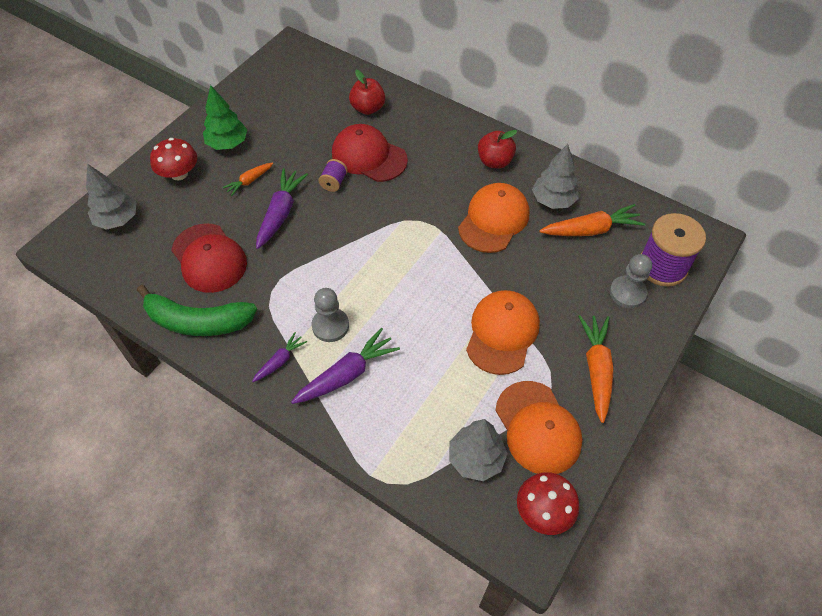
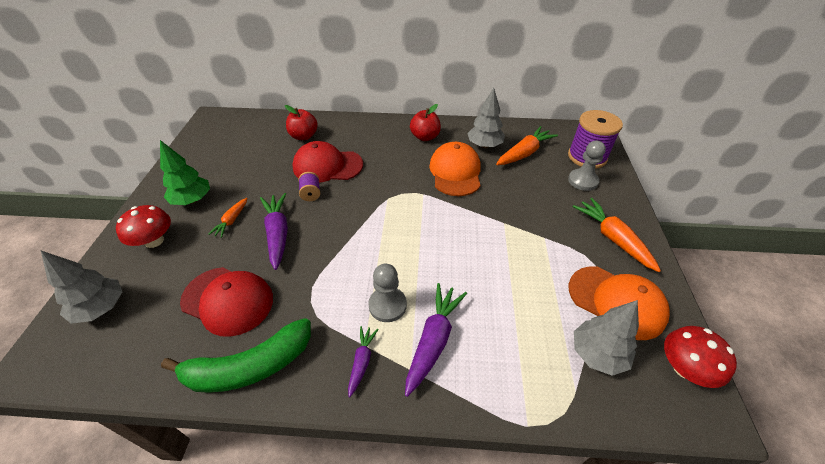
camera: 30 degrees left, 10 degrees down
orange cap [466,290,540,375] -> none

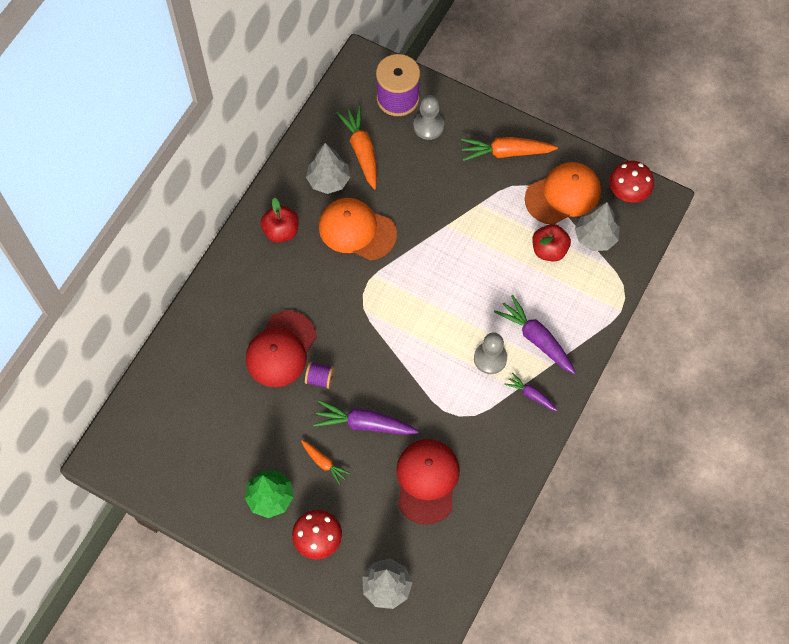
camera: 65 degrees left, 20 degrees up
green banana [161,318,311,393] -> none
red cap [180,267,273,337] -> red cap turned 45 degrees counterclockwise [396,439,460,525]
red apple [285,105,318,140] -> red apple moved to [532,224,571,262]

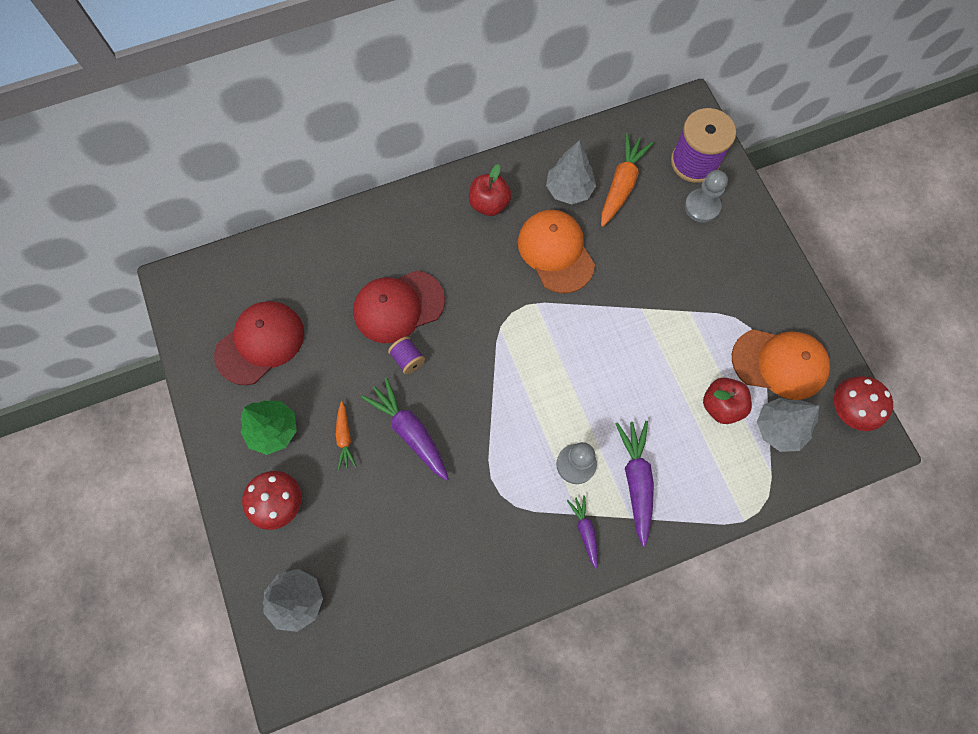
camera: 40 degrees right, 5 degrees up
red cap [396,439,460,525] -> red cap moved to [214,301,304,385]
orange carrot [461,137,558,161] -> none

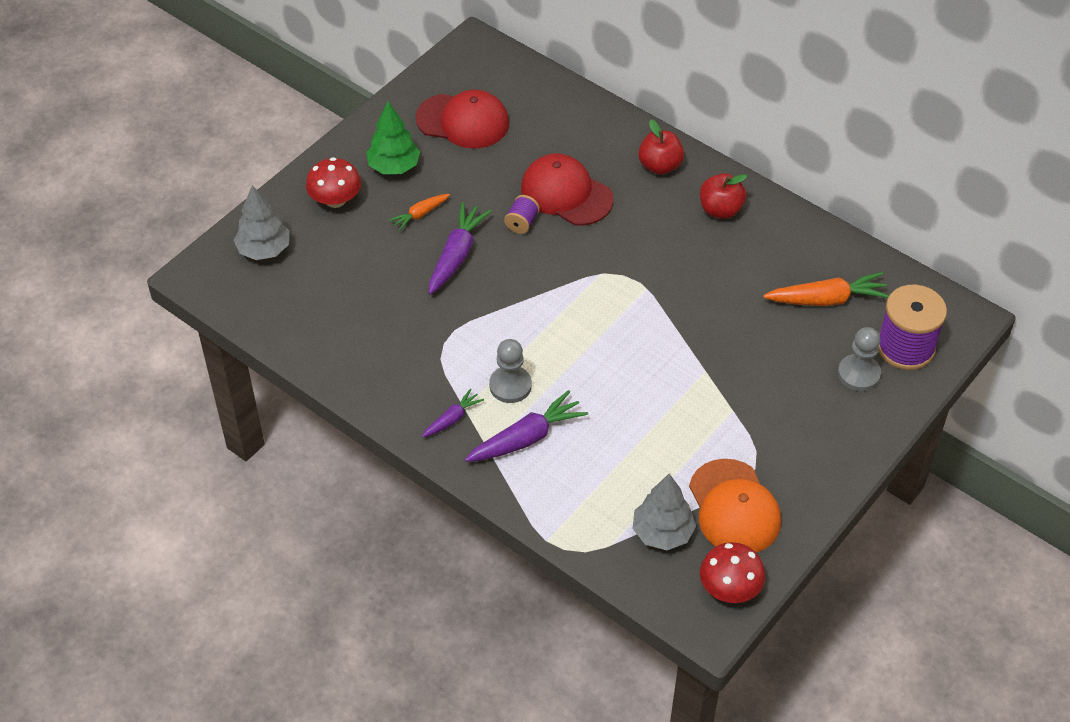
camera: 60 degrees right, 20 degrees down
orange cap [518,210,595,293] -> none
grey tree [546,140,596,204] -> none
red apple [703,377,752,424] -> red apple moved to [638,119,684,175]

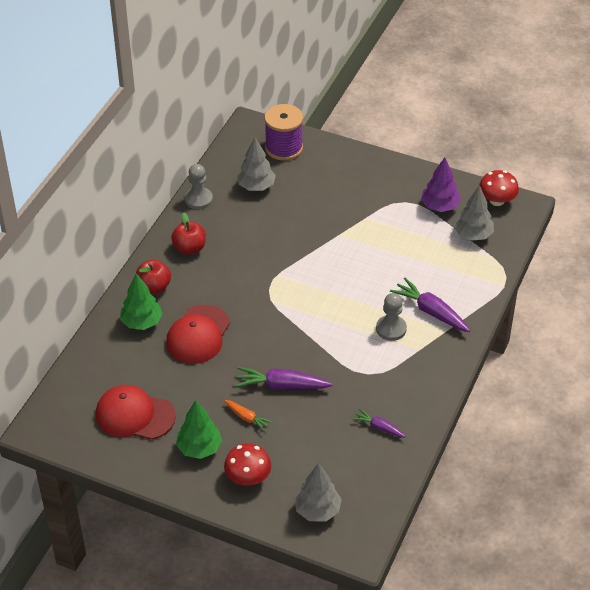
camera: 105 degrees left, 5 degrees down
red cap [415,90,509,149] -> red cap turned 75 degrees counterclockwise [96,385,176,440]
purple carrot [421,388,484,438] -> purple carrot moved to [353,409,406,437]
purple spool [504,195,540,234] -> none
orange cap [689,459,781,553] -> purple tree [421,157,461,212]
orange carrot [763,272,889,306] -> grey tree [237,137,276,191]
grey pawn [838,327,881,391] -> grey pawn moved to [185,164,213,209]
none -> green tree [120,273,163,330]

